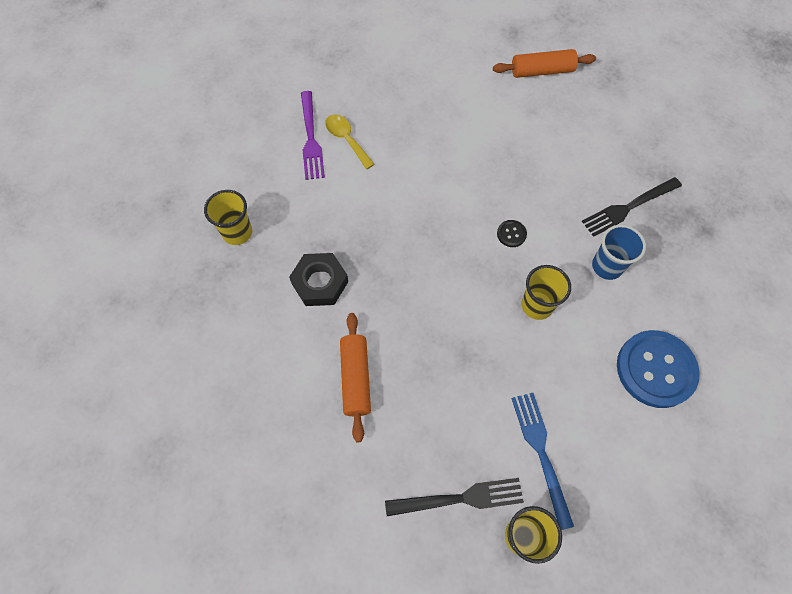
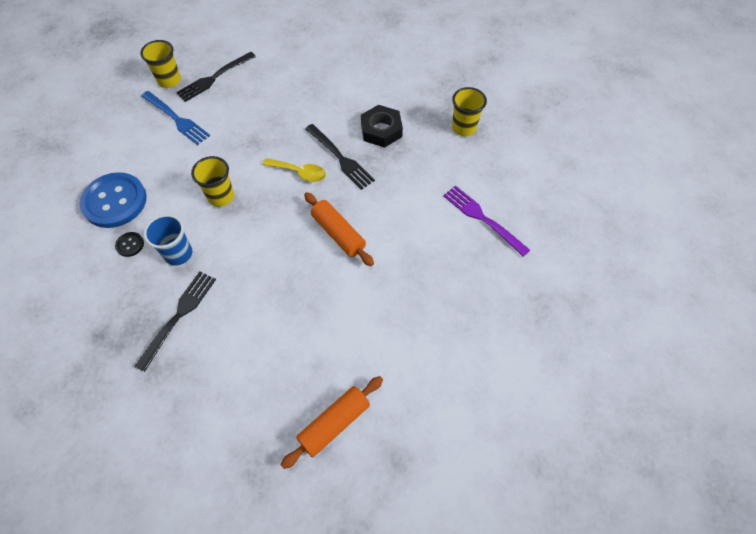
camera: 145 degrees right, 5 degrees down
yellow spoon [325,114,375,169] -> yellow spoon moved to [263,158,326,182]
orange rolling pin [340,313,371,442] -> orange rolling pin moved to [304,192,374,266]
black button [497,220,527,247] -> black button moved to [115,232,144,257]
none -> black fork [305,124,375,190]

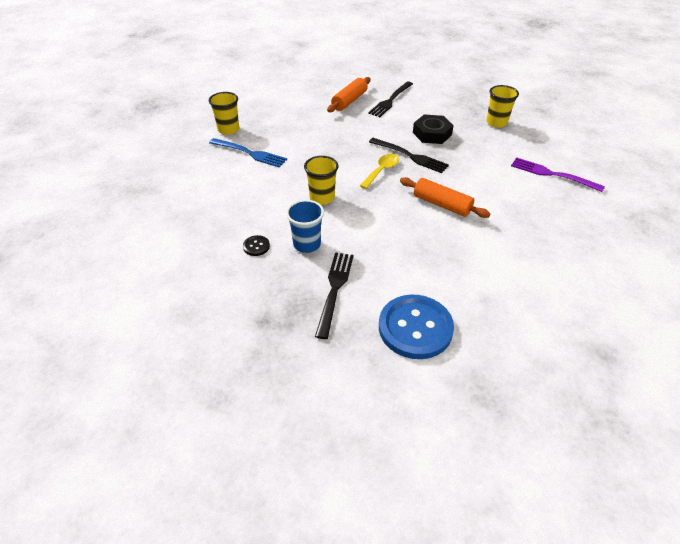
camera: 15 degrees left, 15 degrees down
blue button [80,172,147,228] -> blue button moved to [379,295,454,359]
black fork [176,52,256,102] -> black fork moved to [368,81,413,117]
yellow spoon [263,158,326,182] -> yellow spoon turned 60 degrees counterclockwise [360,154,399,189]
orange rolling pin [281,376,383,469] -> orange rolling pin moved to [327,77,371,112]

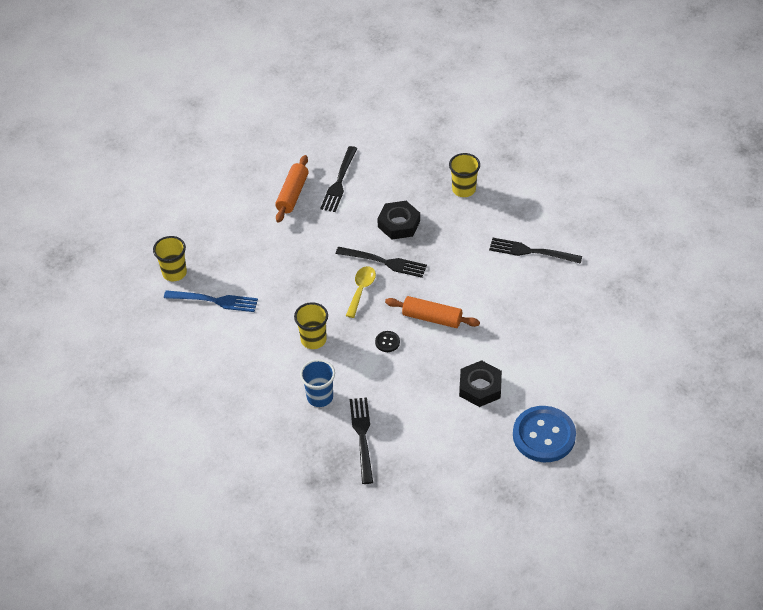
camera: 15 degrees left, 5 degrees up
black button [243,235,270,256] -> black button moved to [375,331,400,352]
blue button [379,295,454,359] -> blue button moved to [513,406,576,462]
purple fork [511,157,605,192] -> black fork [489,238,582,264]
none -> black nut [459,360,502,407]

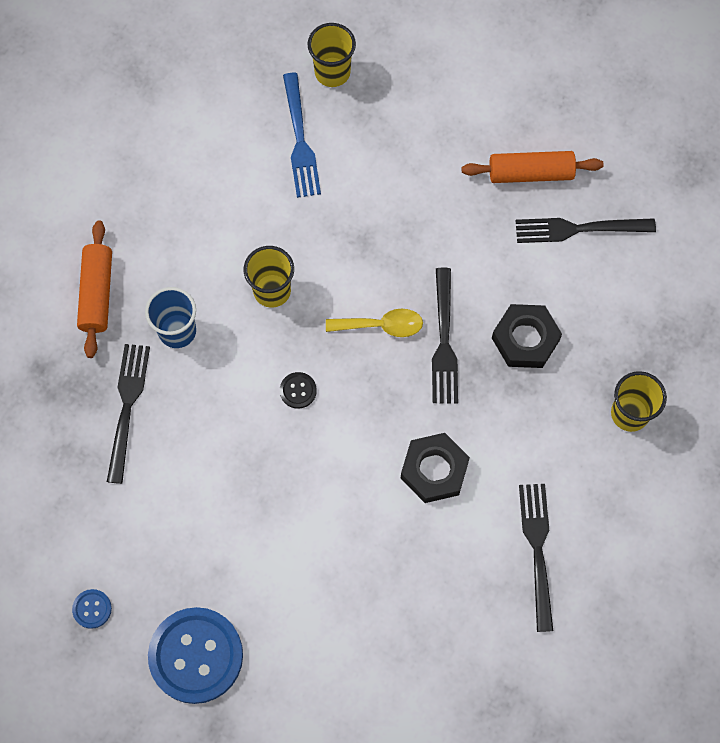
camera: 70 degrees right, 20 degrees up
black fork [350,397,373,484] -> black fork turned 60 degrees counterclockwise [107,344,150,484]
orange rolling pin [385,296,480,328] -> orange rolling pin moved to [77,220,112,358]
black nut [459,360,502,407] -> black nut moved to [401,433,470,503]
none -> blue button [72,589,112,629]

